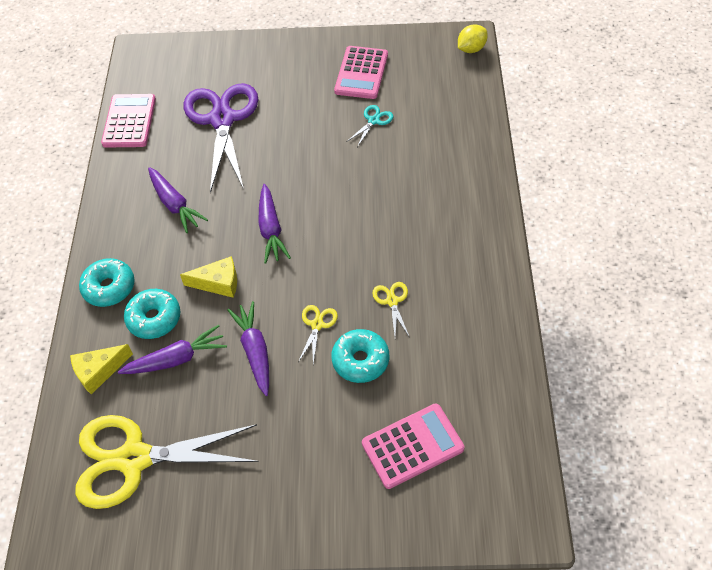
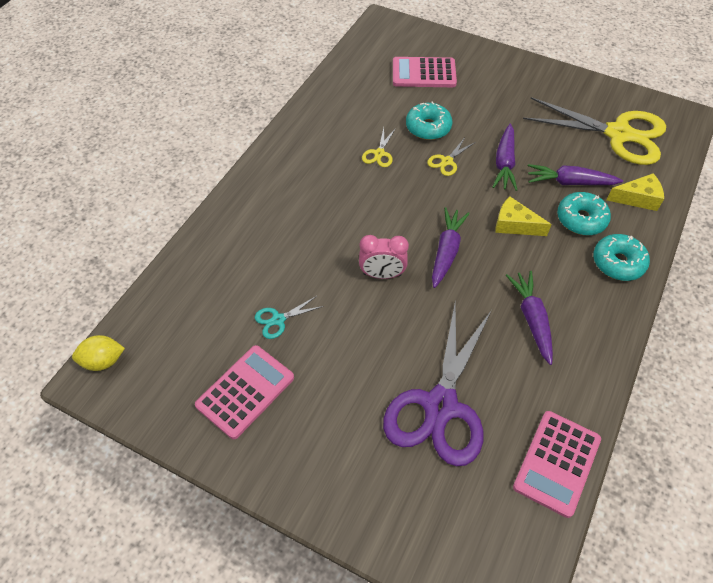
camera: 155 degrees left, 0 degrees up
none -> pink clock [359,235,409,279]

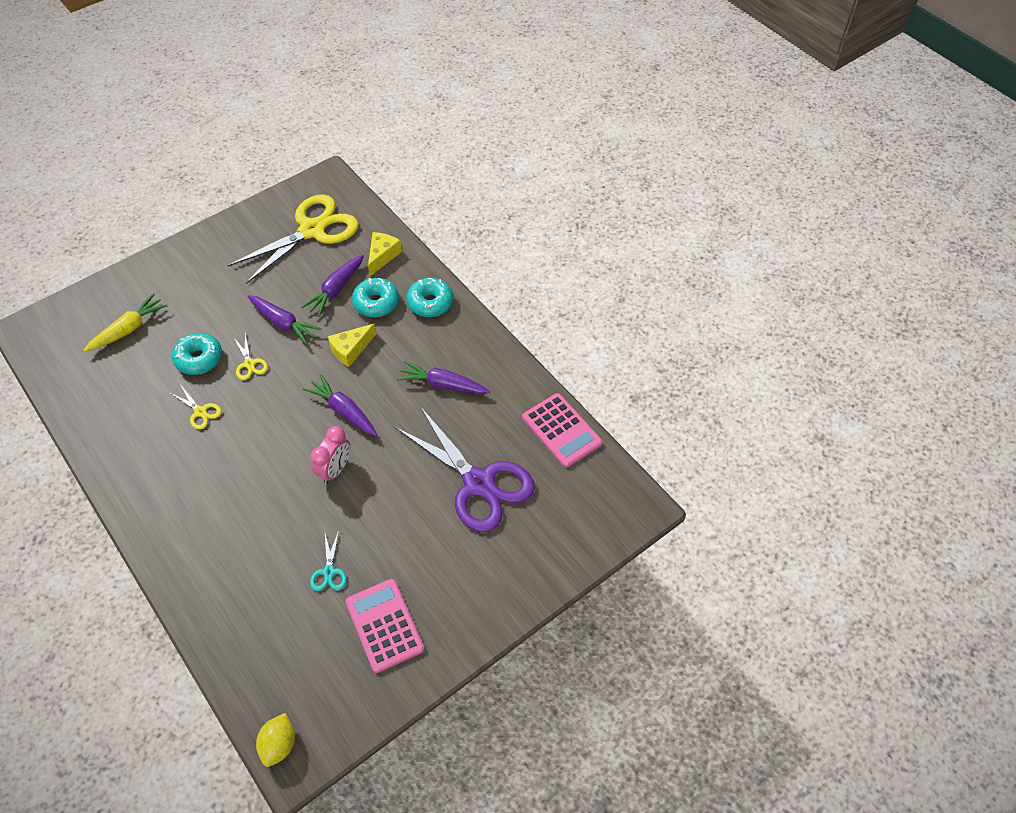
camera: 65 degrees left, 0 degrees up
pink calculator [393,57,457,87] -> yellow carrot [84,293,167,352]

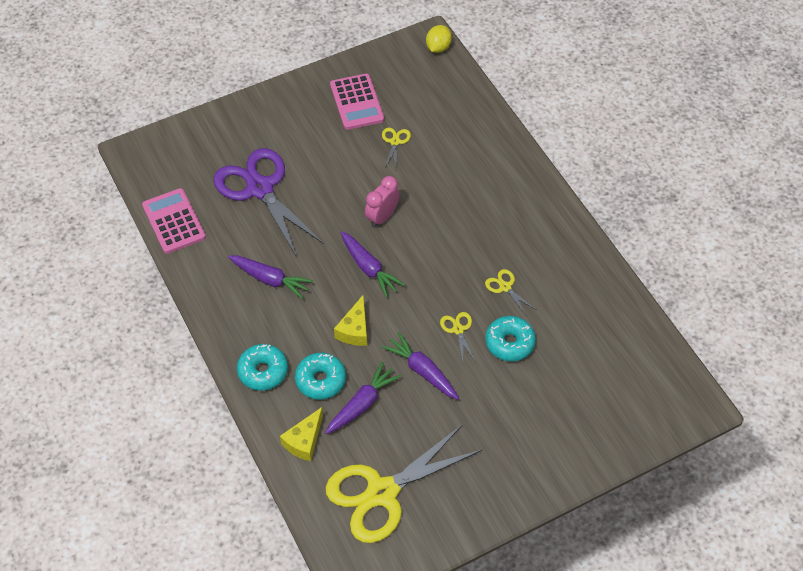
camera: 170 degrees left, 0 degrees up
yellow carrot [84,293,167,352] -> none
turquoise scissors [310,531,347,591] -> yellow scissors [382,128,411,169]
yellow cheese [328,324,376,367] -> yellow cheese turned 135 degrees clockwise [334,295,367,346]

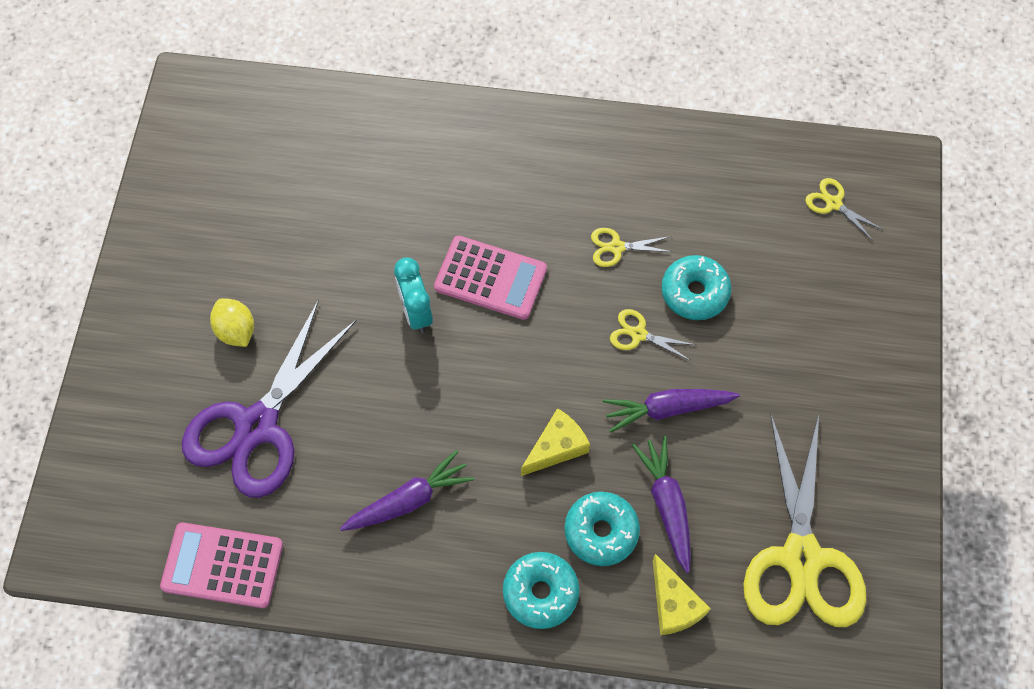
camera: 55 degrees left, 10 degrees up
purple scissors [213,148,324,257] -> purple scissors turned 60 degrees counterclockwise [182,299,357,498]
pink calculator [330,74,384,130] -> pink calculator moved to [434,235,547,320]
yellow cheese [334,295,367,346] -> yellow cheese turned 90 degrees counterclockwise [521,408,590,476]
purple carrot [341,231,405,298] -> none
pink clock [365,176,400,228] -> turquoise clock [394,258,433,333]
yellow scissors [382,128,411,169] -> yellow scissors moved to [805,178,884,241]
yellow lemon [426,25,452,53] -> yellow lemon moved to [210,298,254,347]

